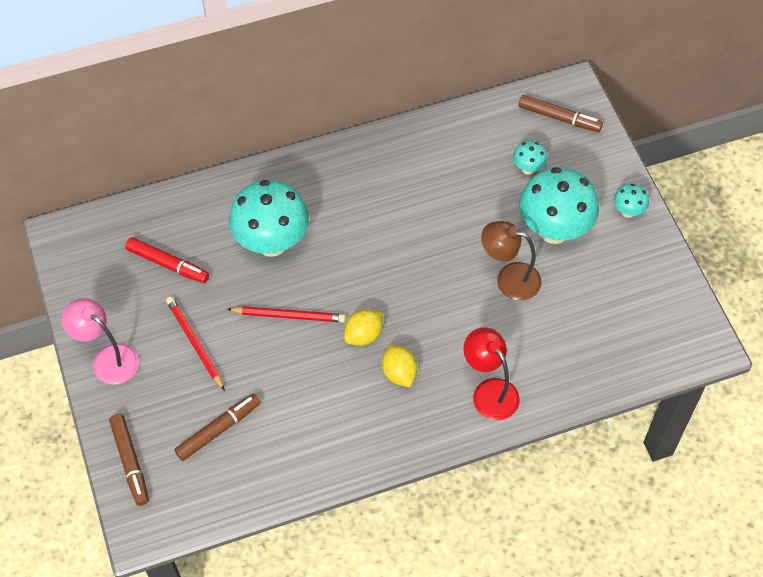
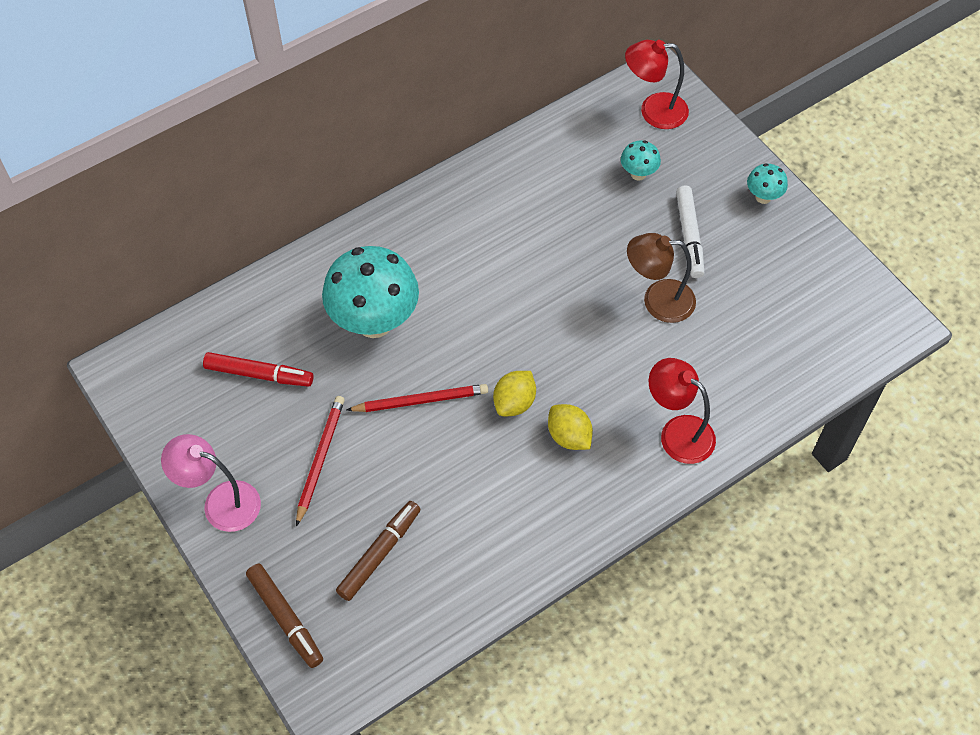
camera: 15 degrees left, 0 degrees up
red pencil [166,297,225,391] -> red pencil turned 60 degrees clockwise [296,396,345,527]
brown marker [519,95,603,132] -> red lamp [625,40,689,129]
turquoise mushroom [519,167,599,244] -> white marker [676,186,704,278]

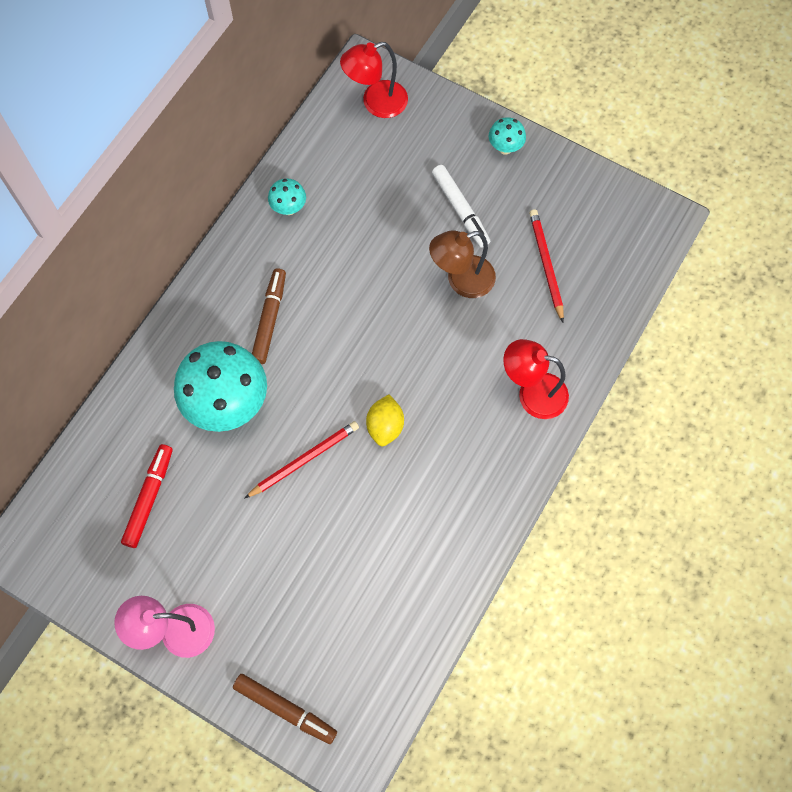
camera: 25 degrees left, 10 degrees up
red marker [203,352,314,387] -> red marker turned 60 degrees counterclockwise [121,444,173,548]
red pencil [296,396,345,527] -> red pencil moved to [529,209,564,322]
brown marker [336,501,421,601] -> brown marker moved to [252,268,286,364]
yellow lemon [548,404,593,450] -> none
turquoise mushroom [621,141,661,181] -> turquoise mushroom moved to [268,178,306,215]

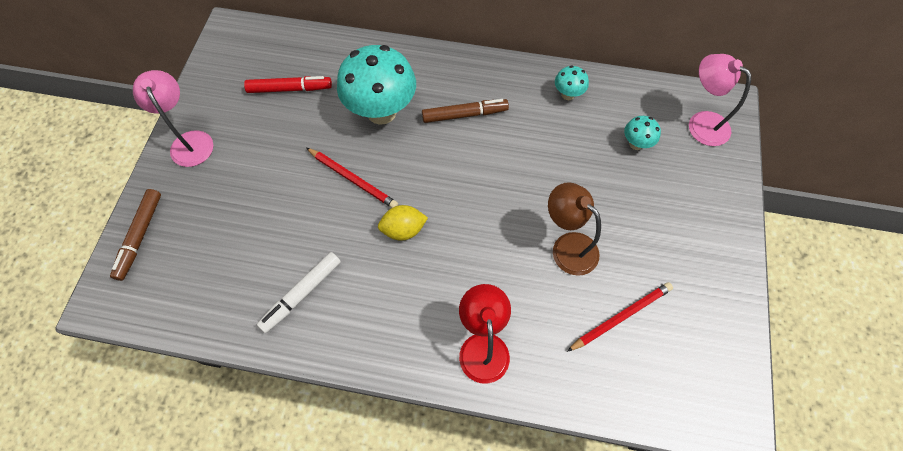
camera: 70 degrees right, 5 degrees down
red lamp [340,42,408,118] -> pink lamp [689,54,751,146]
white marker [432,165,490,248] -> white marker moved to [257,252,341,333]
turquoise mushroom [489,117,526,154] -> turquoise mushroom moved to [624,116,661,150]

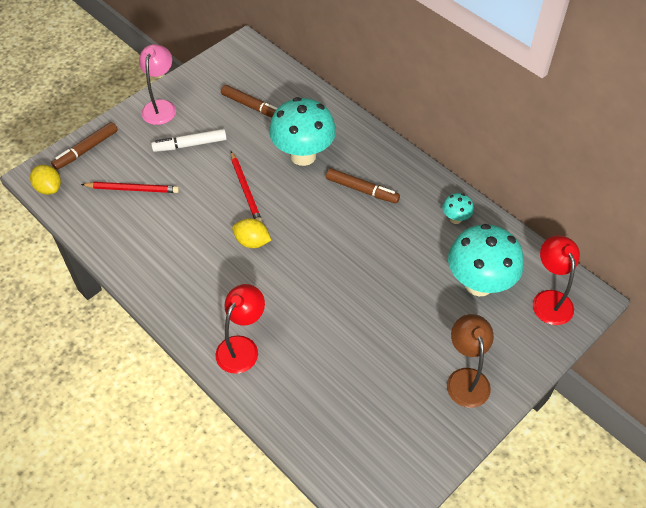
camera: 35 degrees right, 10 degrees down
red marker [244,76,332,93] -> brown marker [221,85,278,117]
white marker [257,252,341,333] -> white marker moved to [151,129,227,152]
brown lamp [548,182,601,276] -> brown lamp moved to [447,314,494,408]
red pencil [567,282,673,352] -> red pencil moved to [81,182,179,193]
turquoise mushroom [624,116,661,150] -> turquoise mushroom [448,224,524,296], size x2.22
pink lamp [689,54,751,146] -> red lamp [533,235,580,325]
none -> yellow lemon [30,165,61,195]

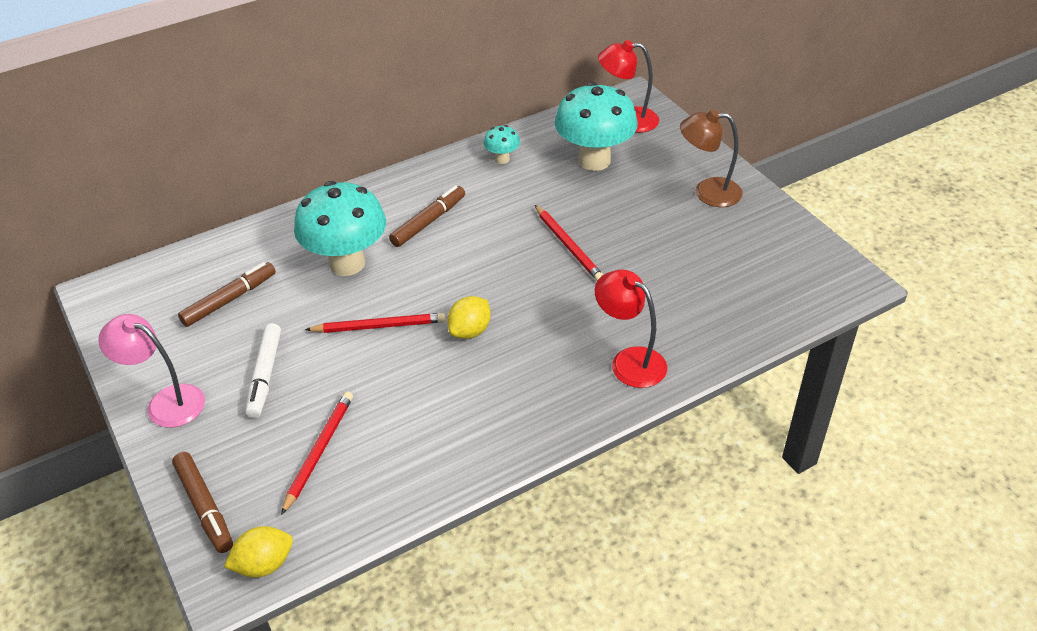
camera: 75 degrees left, 10 degrees down
none -> red pencil [535,205,603,281]

